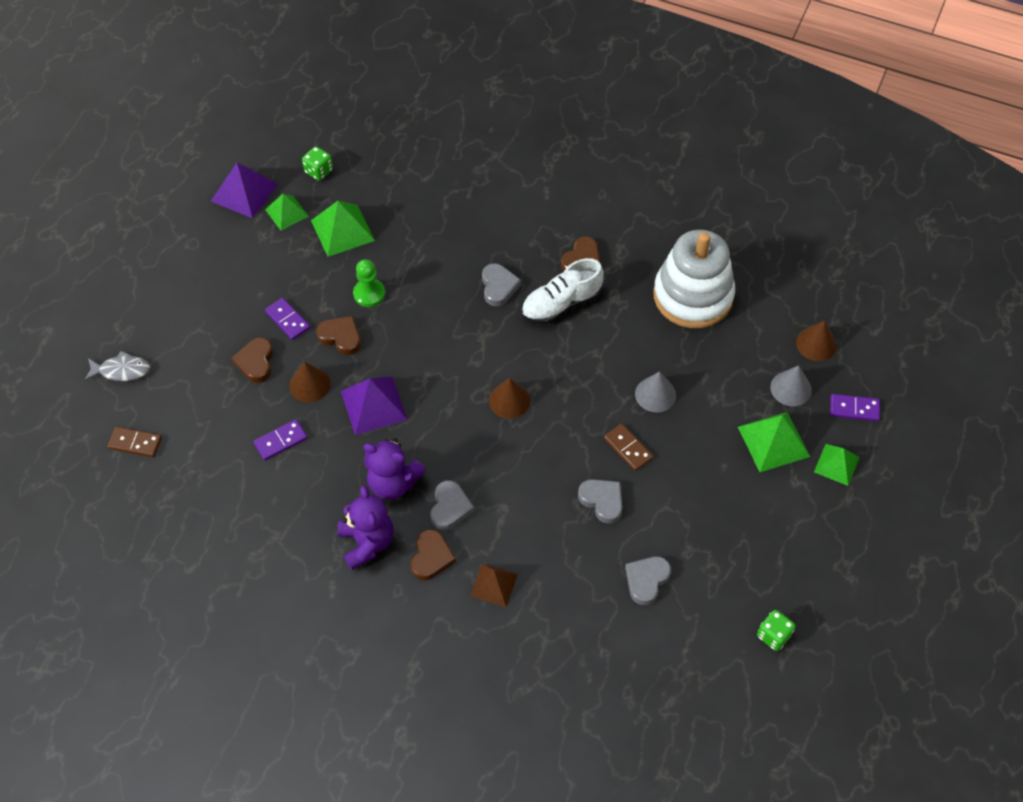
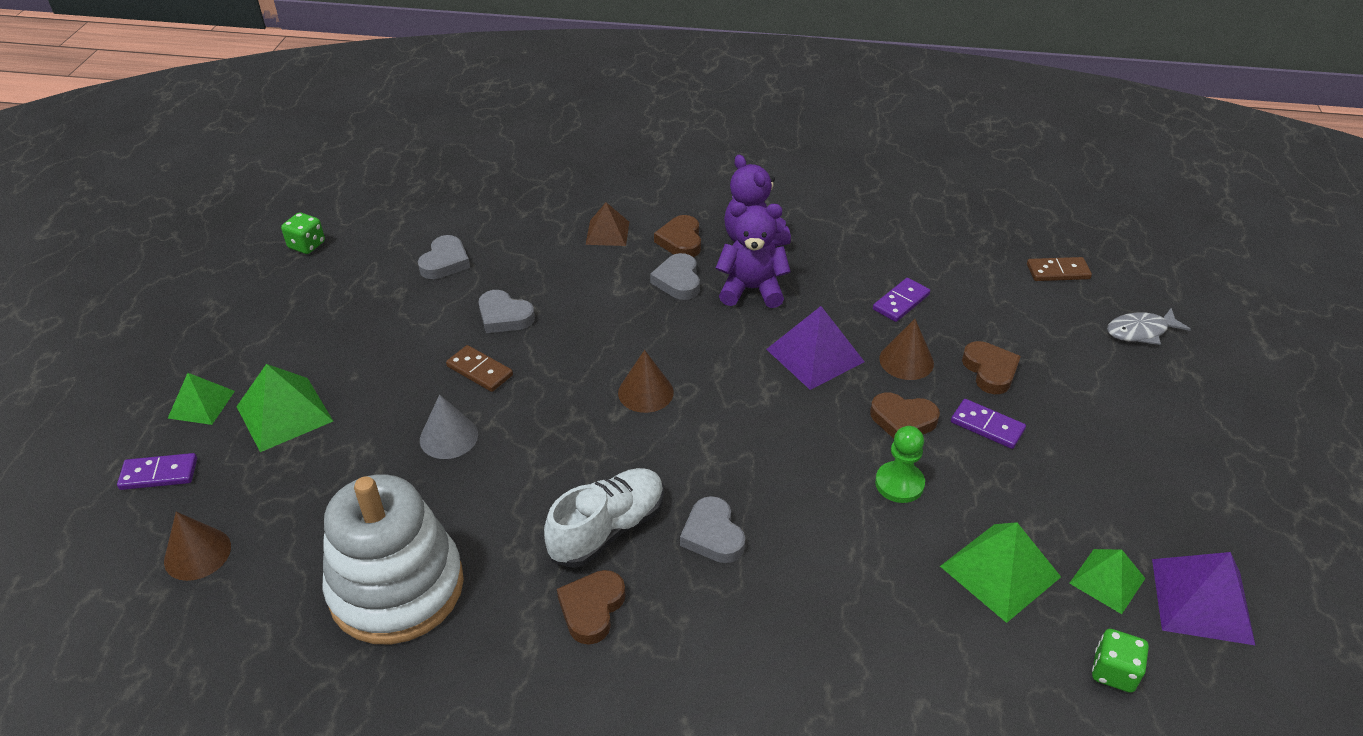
camera: 165 degrees right, 15 degrees down
grey cone [770,365,812,406] -> none

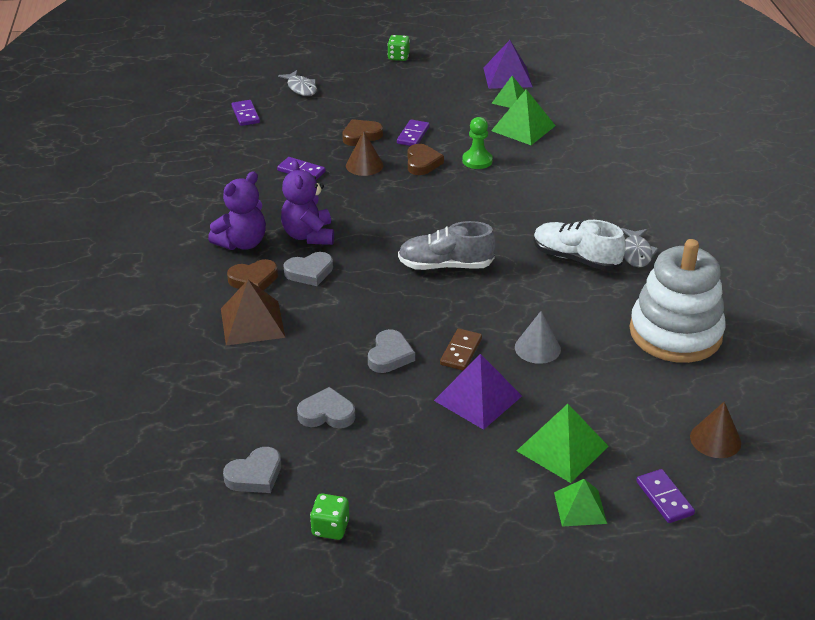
camera: 105 degrees left, 5 degrees down
brown heart [557,570,625,645] -> grey fish [621,228,659,267]
brown pyramid [586,203,629,246] -> brown pyramid [221,280,286,346], size x1.54
brown cone [618,350,674,413] -> grey shoe [398,221,496,270]
grey heart [680,496,745,563] -> grey heart moved to [223,447,281,493]
purple pyramid [766,306,865,390] -> purple pyramid moved to [434,354,522,430]
brown domino [1027,257,1092,281] -> purple domino [232,100,260,126]
green dice [1092,629,1149,693] -> green dice moved to [387,35,410,61]

